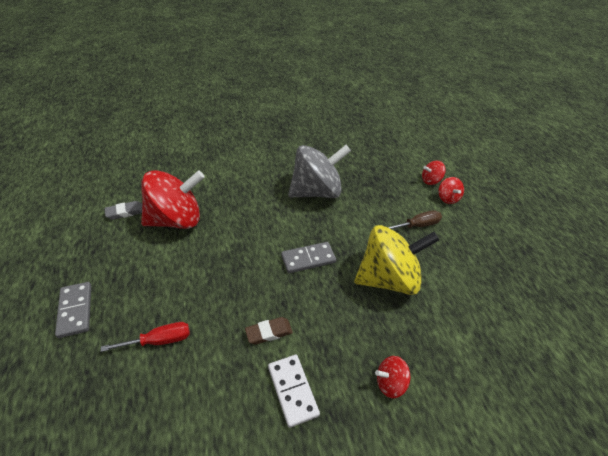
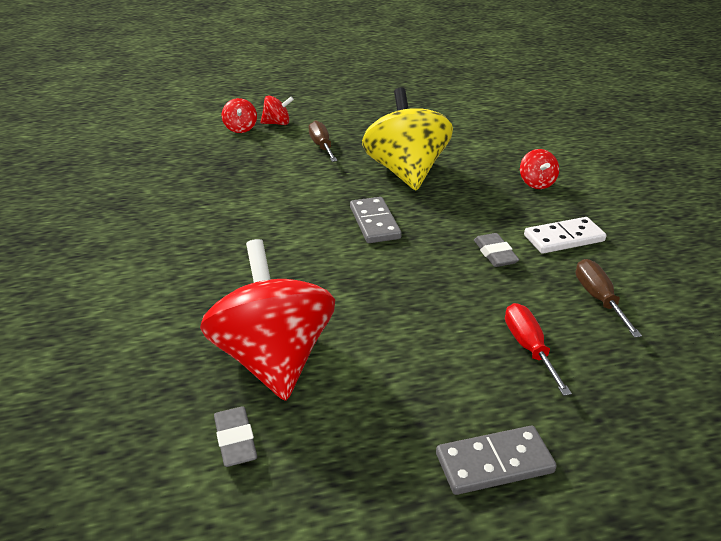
camera: 85 degrees left, 10 degrees down
brown eraser [245,317,293,345] -> grey eraser [474,233,519,267]
grey spinning top [288,145,351,198] -> none
none -> brown screwdriver [575,259,642,338]

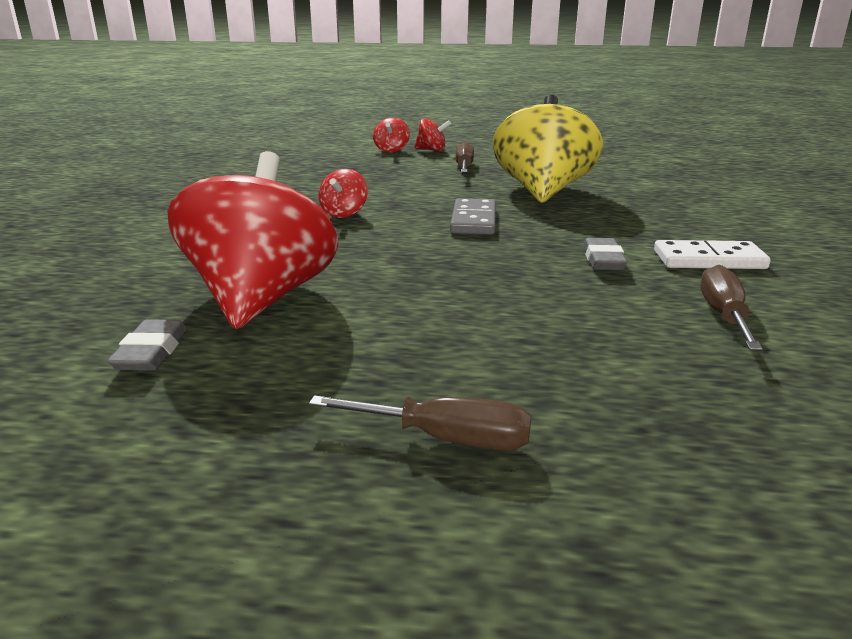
camera: 20 degrees right, 10 degrees down
grey domino [436,426,557,495] -> brown screwdriver [309,395,531,450]
red screwdriver [505,303,572,396] -> none
red spinning top [520,149,559,189] -> red spinning top moved to [318,169,368,218]

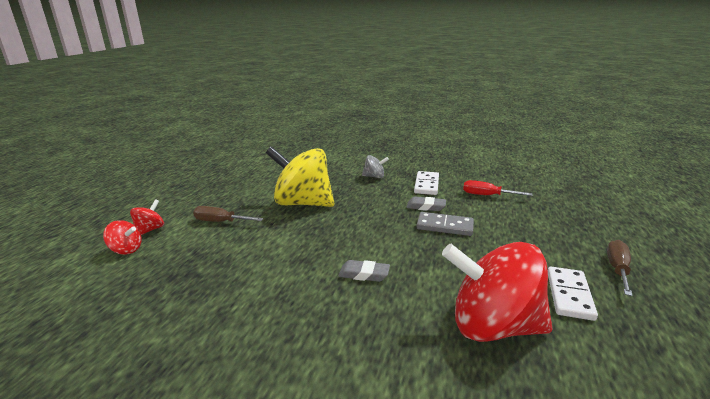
camera: 80 degrees left, 0 degrees up
grey eraser [107,319,187,371] -> grey eraser moved to [338,260,390,282]
red spinning top [318,169,368,218] -> none
grey domino [450,198,496,235] -> grey domino moved to [417,212,474,236]
brown screwdriver [701,265,763,350] -> red screwdriver [463,180,532,196]
none -> grey spinning top [362,155,389,178]
none -> white domino [548,267,598,321]

